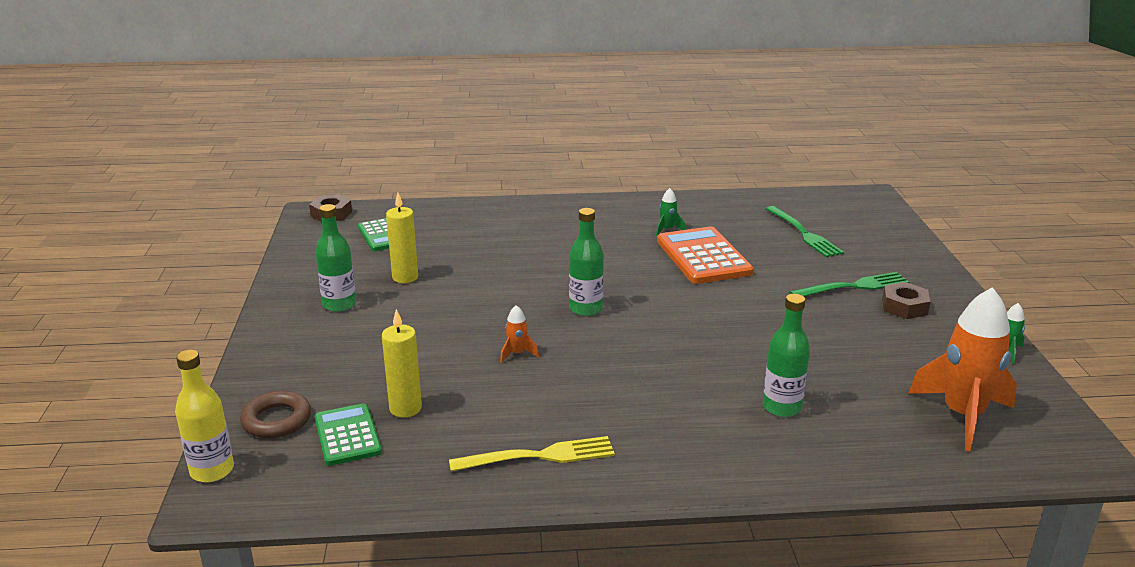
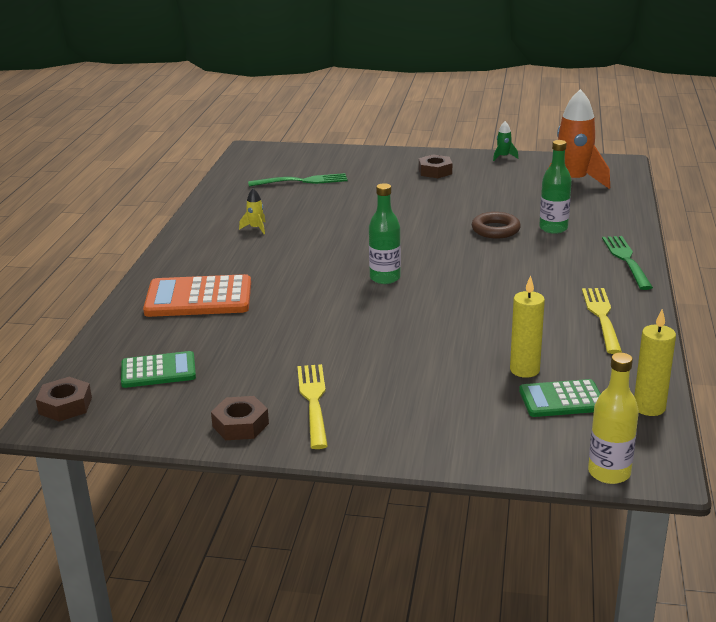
camera: 75 degrees left, 0 degrees up
brown ring [240,391,311,438] -> brown ring moved to [472,212,521,239]
green bottle [315,204,356,312] -> yellow fork [297,364,328,449]
yellow candle [386,193,418,283] -> yellow candle moved to [634,309,676,416]
orange rocket [500,305,539,363] -> none
green rocket [656,188,685,236] -> yellow rocket [239,189,266,234]
orange calculator [657,227,754,284] -> orange calculator moved to [143,274,251,317]
green fork [790,272,909,297] -> green fork moved to [602,236,653,290]
none -> brown nut [211,396,269,440]

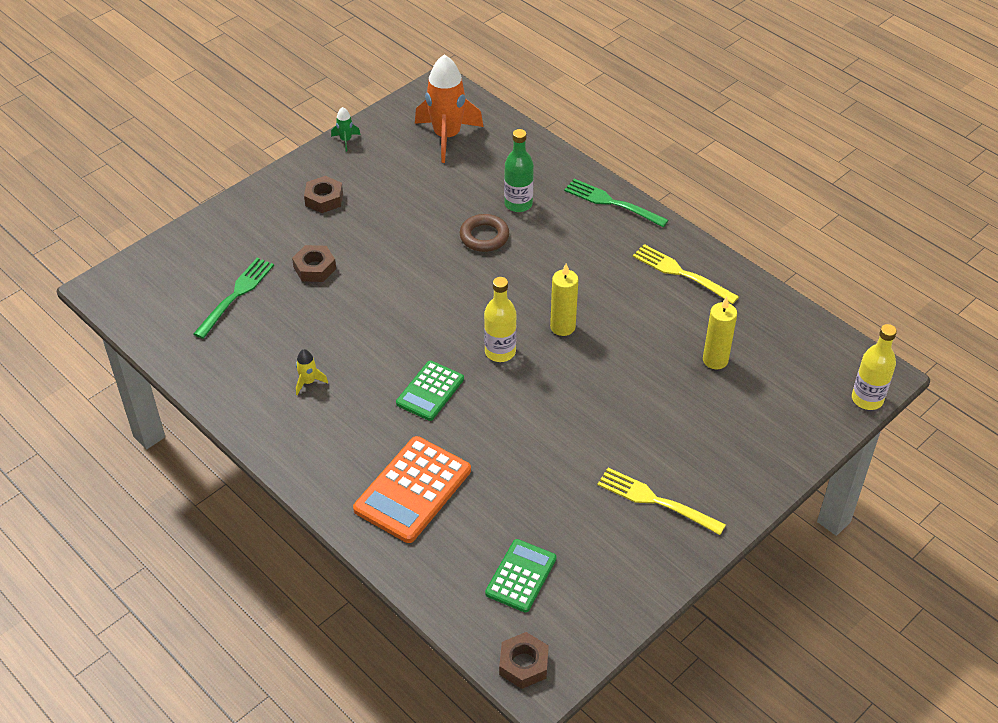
camera: 55 degrees left, 20 degrees up
brown nut [211,396,269,440] -> brown nut moved to [292,245,336,282]
green bottle [369,183,401,284] -> yellow bottle [484,277,517,362]
green calculator [519,379,601,417] -> green calculator moved to [396,361,464,421]
yellow candle [634,309,676,416] -> yellow candle moved to [550,264,578,336]

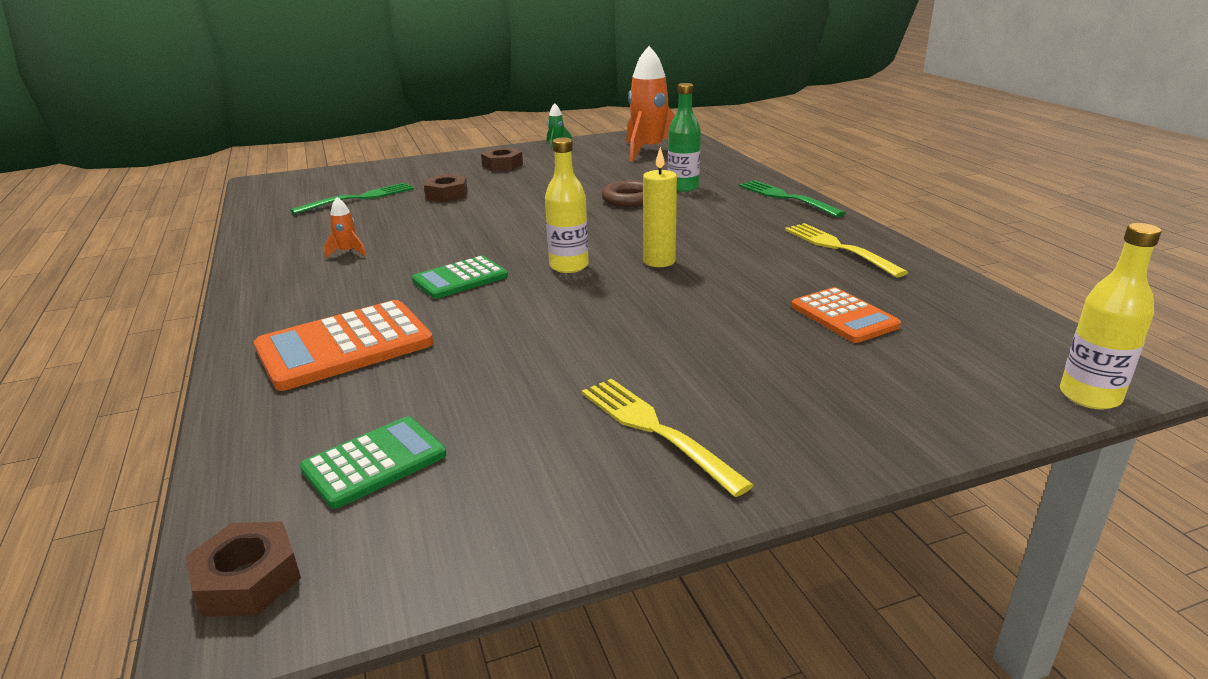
camera: 25 degrees right, 20 degrees down
yellow rocket [296,349,328,395] -> orange rocket [324,197,366,258]
yellow candle [703,297,737,369] -> orange calculator [791,287,901,343]

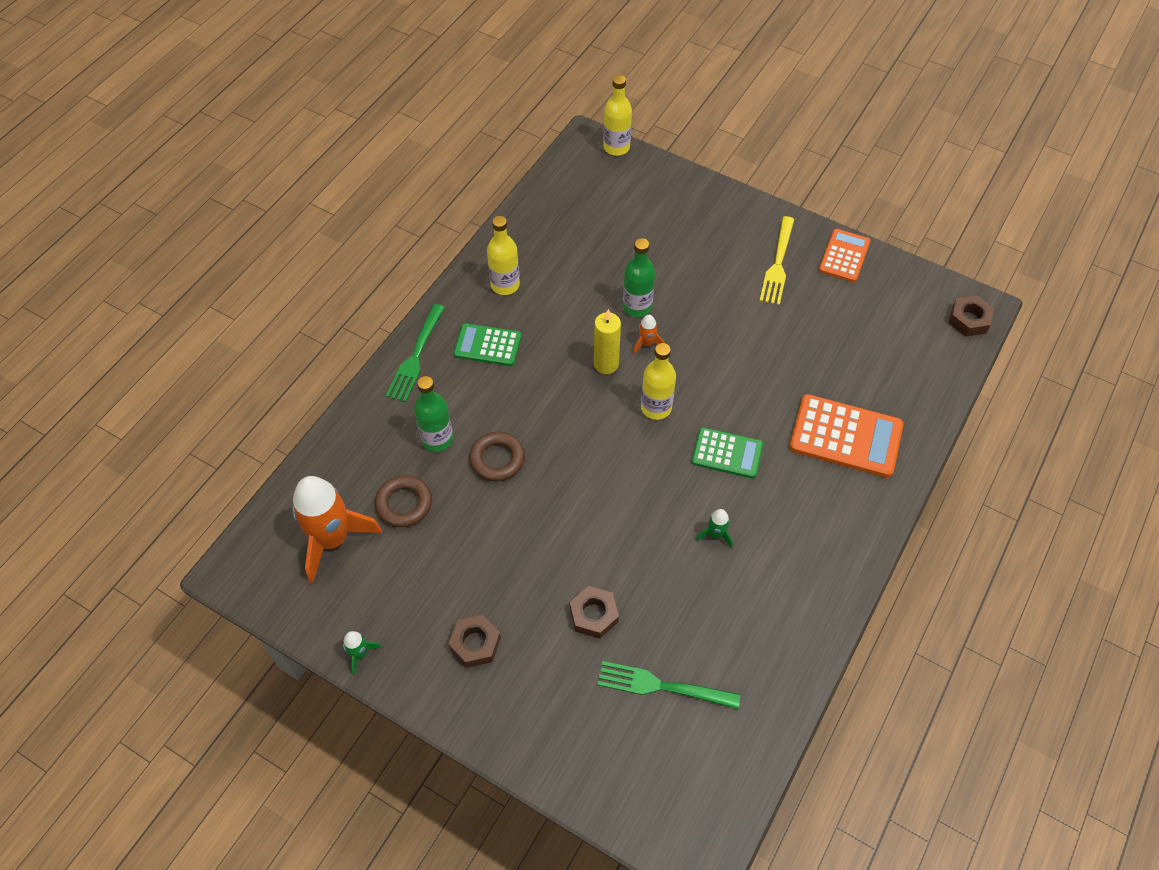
camera: 130 degrees left, 30 degrees up
green calculator [300,416,447,509] -> green calculator moved to [454,323,522,366]
orange rocket [324,197,366,258] -> orange rocket moved to [633,315,664,354]
yellow fork [785,223,908,277] -> yellow bottle [487,216,520,295]
orange calculator [791,287,901,343] -> orange calculator moved to [819,229,871,282]
none -> brown ring [375,475,432,527]
none -> green bottle [623,238,655,317]
none -> green rocket [696,509,733,548]

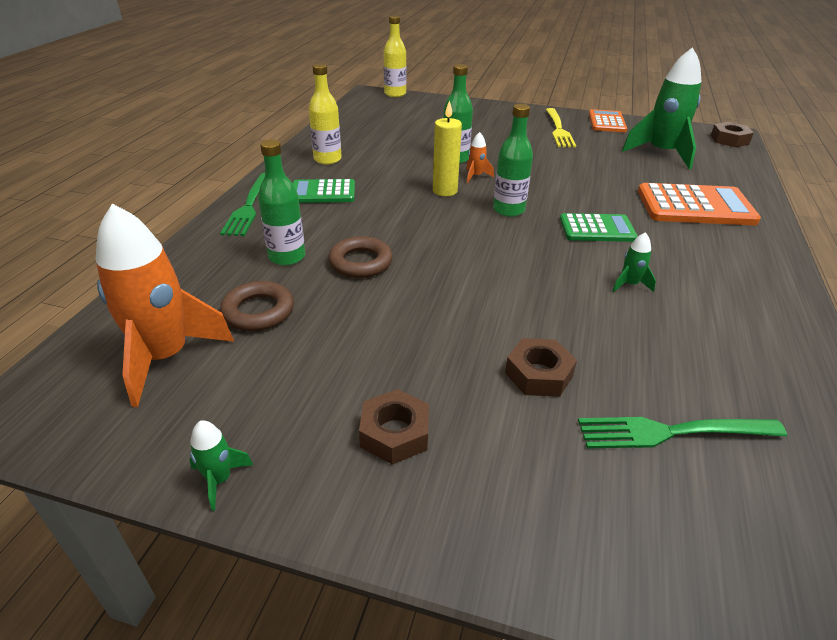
camera: 15 degrees left, 20 degrees down
yellow bottle [641,343,676,420] -> green bottle [493,104,533,217]
none -> green rocket [622,47,701,169]

